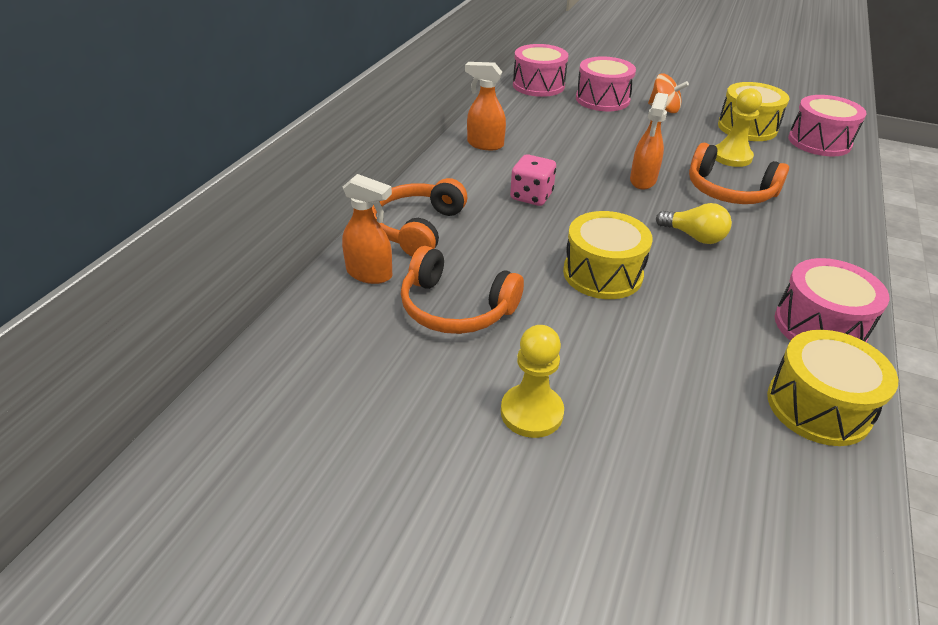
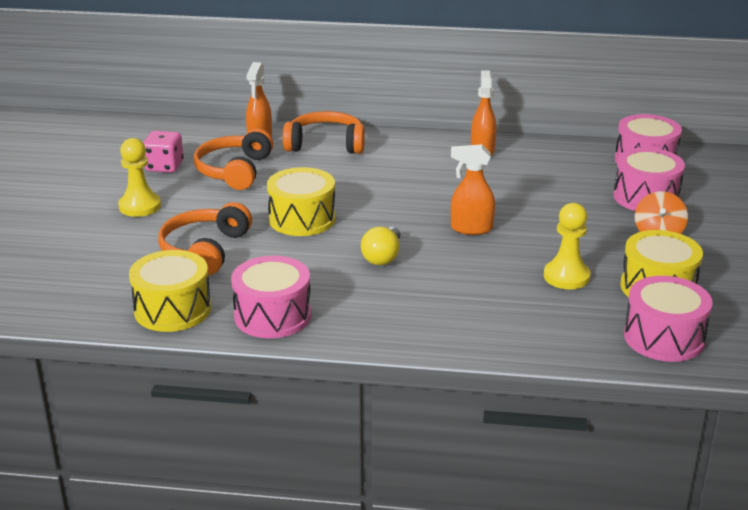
camera: 75 degrees right, 10 degrees down
pink dice [510,154,556,206] -> pink dice moved to [143,131,183,173]
orange headphones [689,143,789,204] -> orange headphones moved to [158,202,252,275]

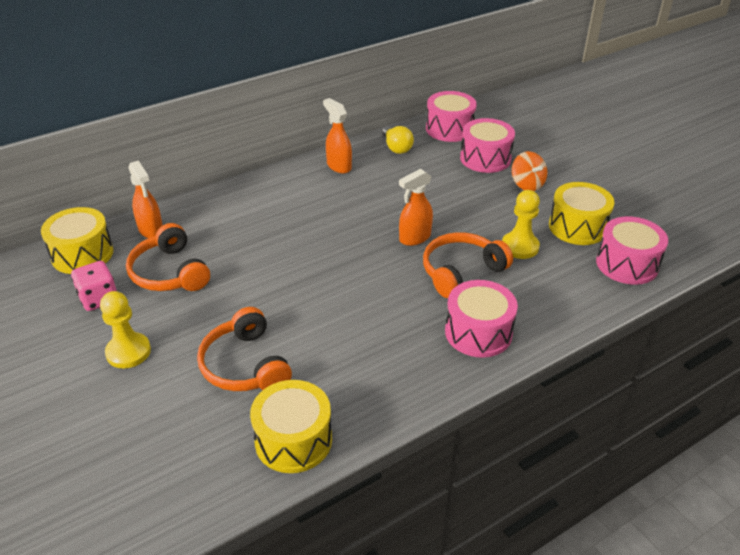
camera: 40 degrees left, 10 degrees up
pink drum [231,256,311,338] -> pink drum moved to [445,280,518,358]
yellow drum [267,167,336,236] -> yellow drum moved to [41,207,114,274]
orange headphones [283,111,365,154] -> orange headphones moved to [423,232,513,298]
yellow light bulb [361,227,400,265] -> yellow light bulb moved to [382,126,414,154]

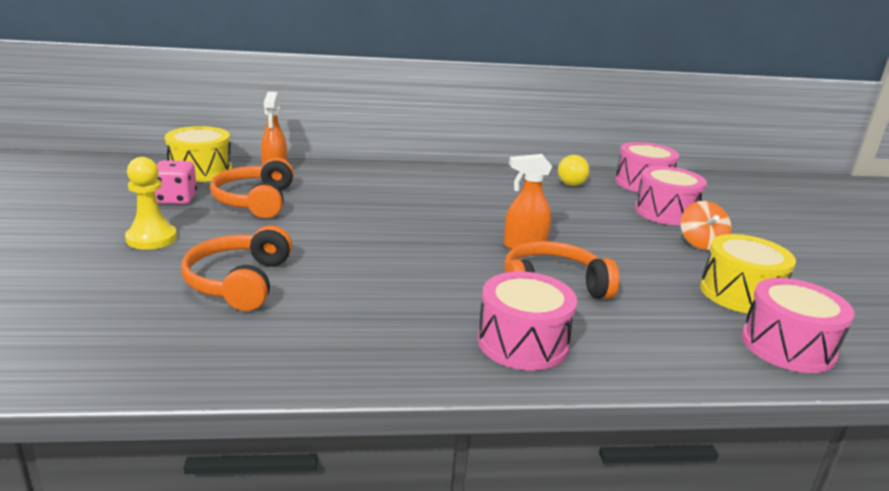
camera: 25 degrees right, 15 degrees down
yellow drum [250,380,332,473] -> none
orange spray bottle [323,98,352,173] -> none
yellow pawn [502,190,540,259] -> none

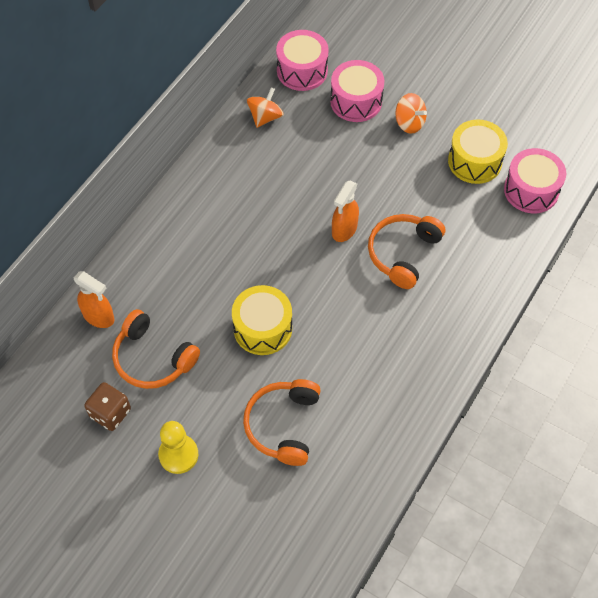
camera: 50 degrees left, 35 degrees up
pink dice [154,160,197,204] -> brown dice [84,382,131,431]
yellow drum [165,126,232,182] -> yellow drum moved to [232,285,292,355]
orange headphones [181,225,292,311] -> orange headphones turned 60 degrees clockwise [243,379,321,466]
pink drum [477,271,577,370] -> none
yellow light bulb [558,155,589,186] -> orange spinning top [247,87,284,128]

